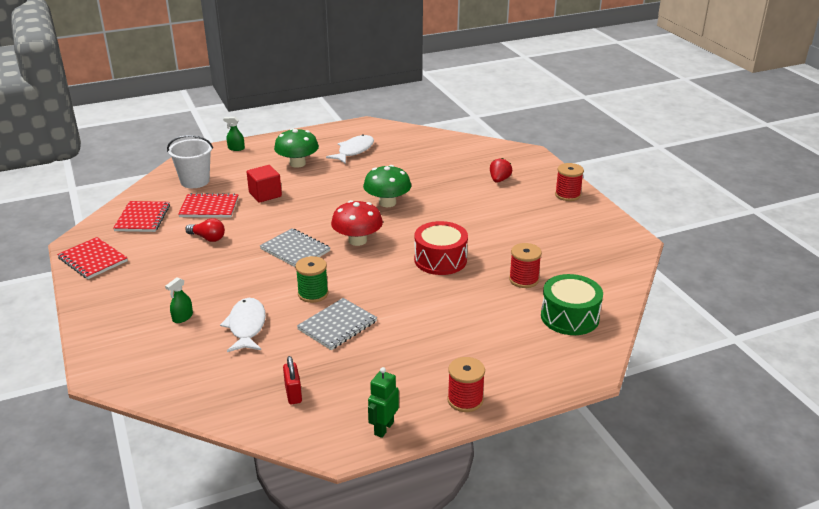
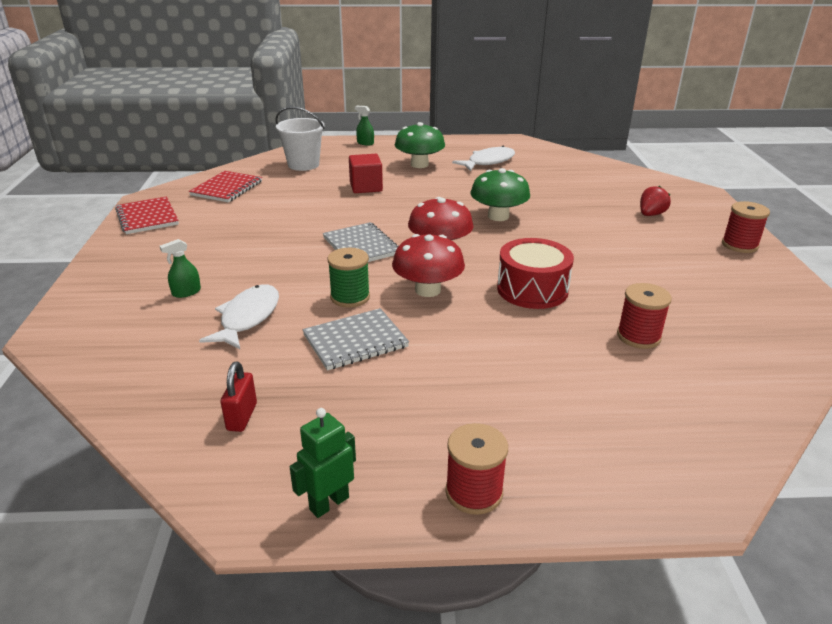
camera: 20 degrees right, 0 degrees up
red notebook [178,193,238,218] -> none
red light bulb [185,218,225,242] -> none
green drum [541,274,603,335] -> none
none -> red mushroom [392,234,465,297]

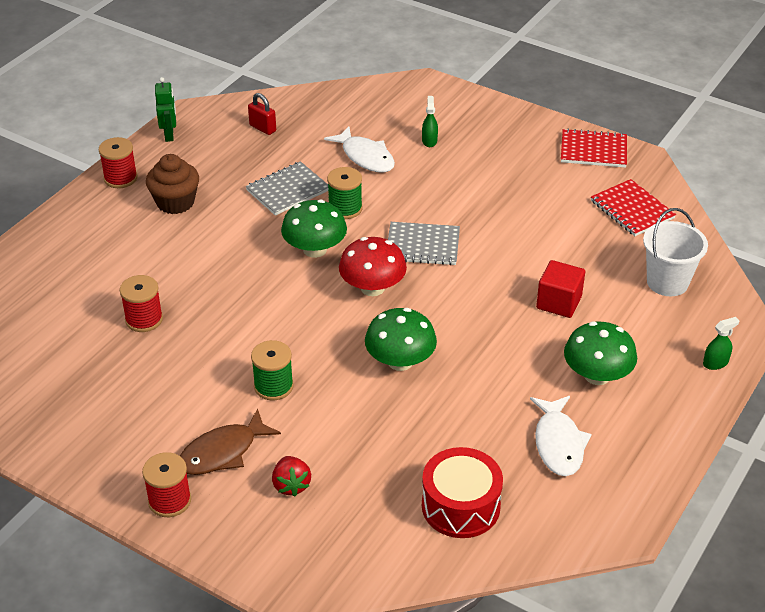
camera: 125 degrees right, 10 degrees up
grey notebook [302,308,409,370] -> grey notebook turned 45 degrees clockwise [246,161,328,216]
red mushroom [392,234,465,297] -> green mushroom [281,199,347,258]
red drum [497,238,574,309] -> red drum moved to [422,447,503,538]
none -> brown cupcake [146,154,199,214]
none -> brown fish [180,408,281,475]
none -> green spool [251,340,294,400]

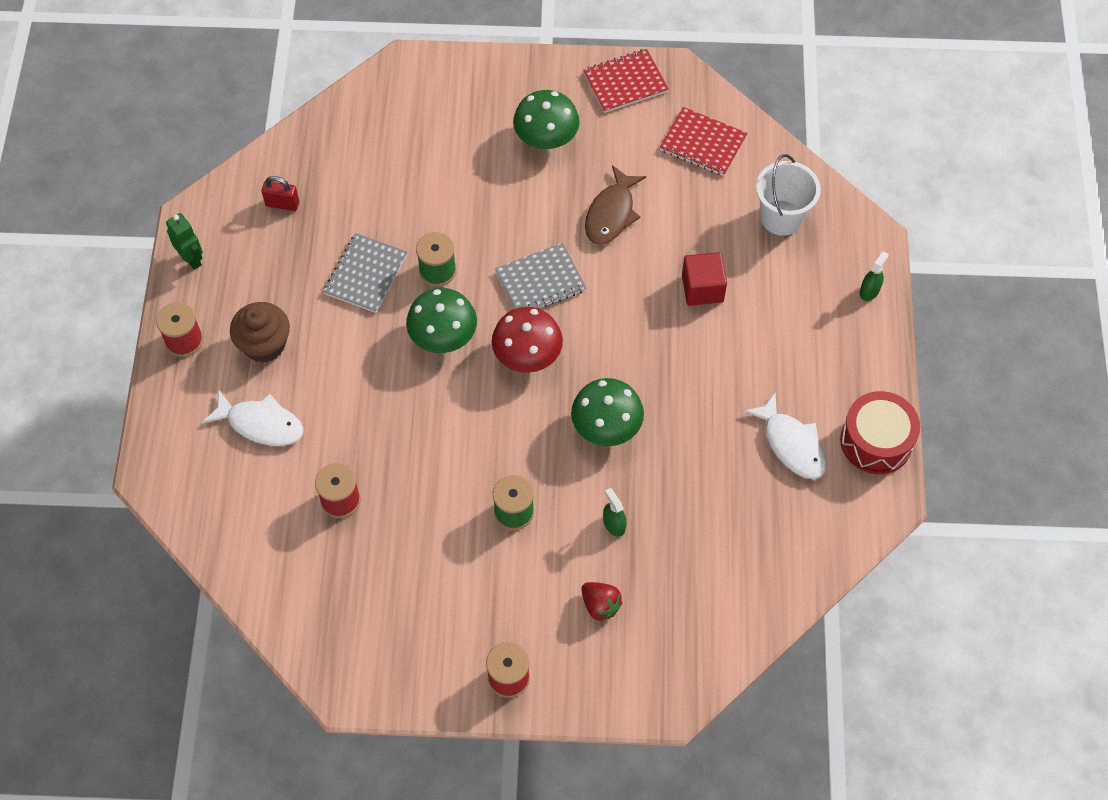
camera: 30 degrees left, 20 degrees up
brown fish [180,408,281,475] -> brown fish moved to [585,165,646,245]
white fish [324,126,395,172] -> white fish moved to [202,390,304,446]
green spray bottle [422,96,438,147] -> green spray bottle moved to [603,488,627,537]
red drum [422,447,503,538] -> red drum moved to [840,391,920,474]
green mushroom [564,322,637,385] -> green mushroom moved to [513,90,580,149]

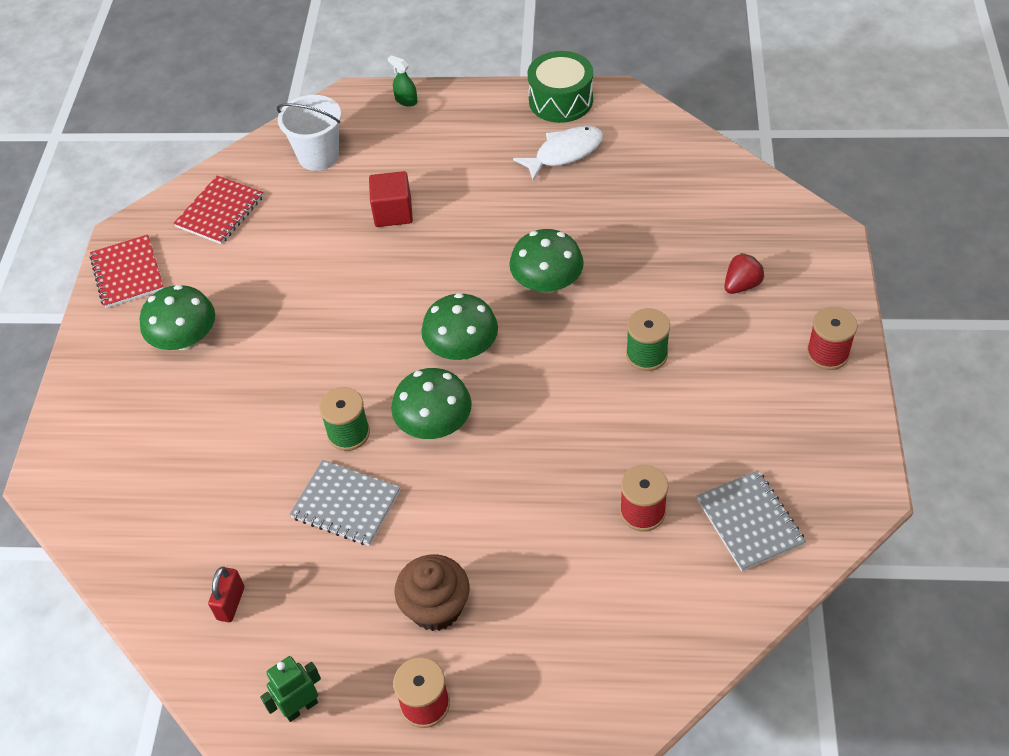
camera: 85 degrees left, 10 degrees down
white fish [202,390,304,446] -> none
red mushroom [492,307,563,373] -> green mushroom [421,293,498,360]
grey notebook [495,243,587,309] -> grey notebook moved to [697,470,806,571]
brown fish [585,165,646,245] -> none
green spray bottle [603,488,627,537] -> none
red drum [840,391,920,474] -> green drum [528,51,593,123]

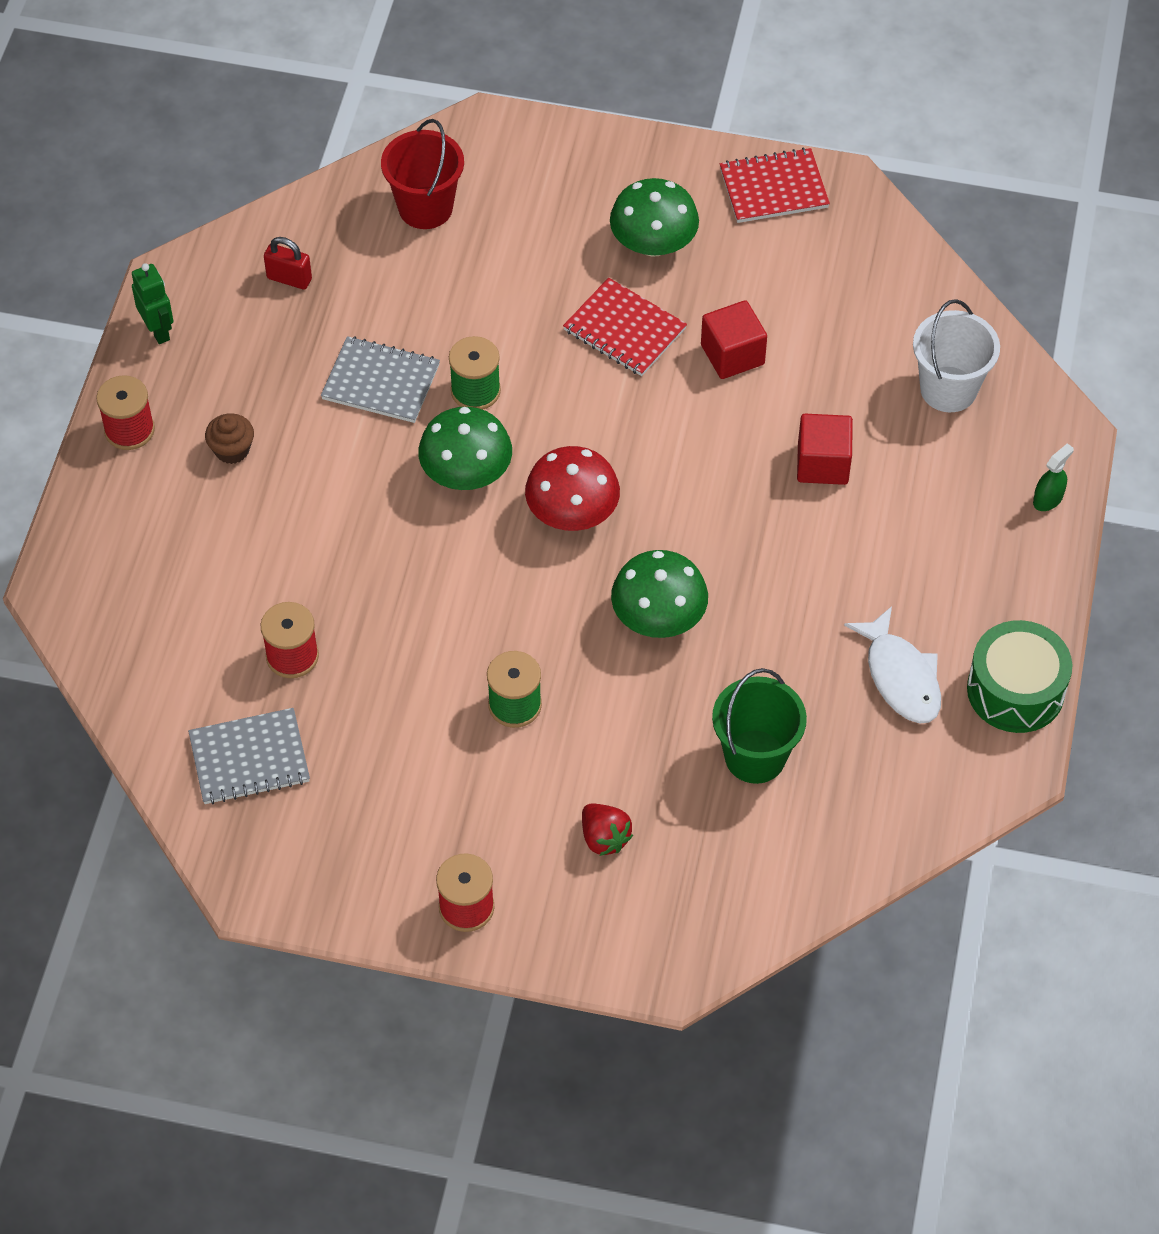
camera: 95 degrees right, 5 degrees up
red notebook [173,176,263,244] -> red notebook moved to [563,278,687,376]
grey notebook [289,460,401,546] -> grey notebook turned 75 degrees clockwise [321,336,440,423]
brown cupcake [394,555,470,631] -> brown cupcake [205,413,254,464], size x0.62
green mushroom [421,293,498,360] -> red mushroom [525,446,620,531]
none -> red bucket [381,119,464,229]
none -> red cube [701,300,767,379]
none -> green bucket [712,668,807,784]

